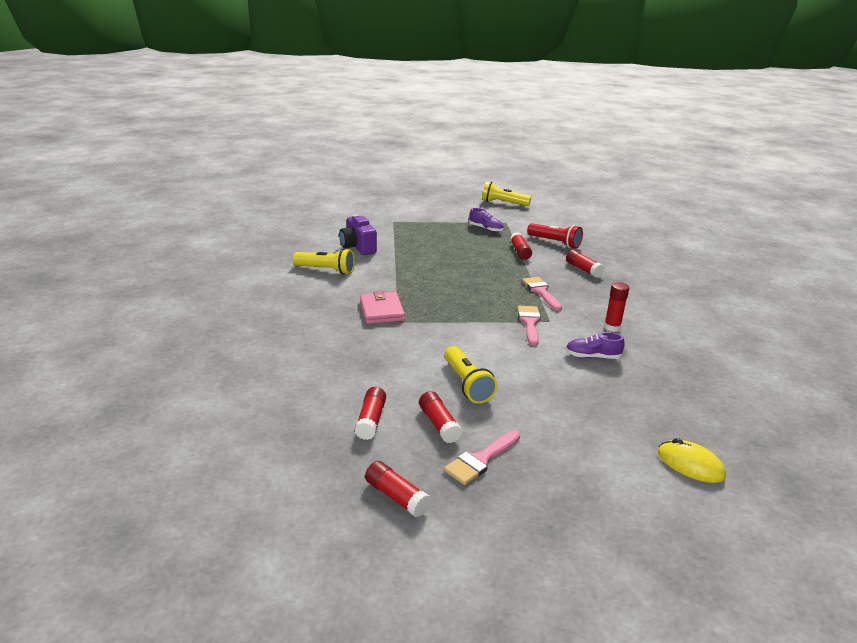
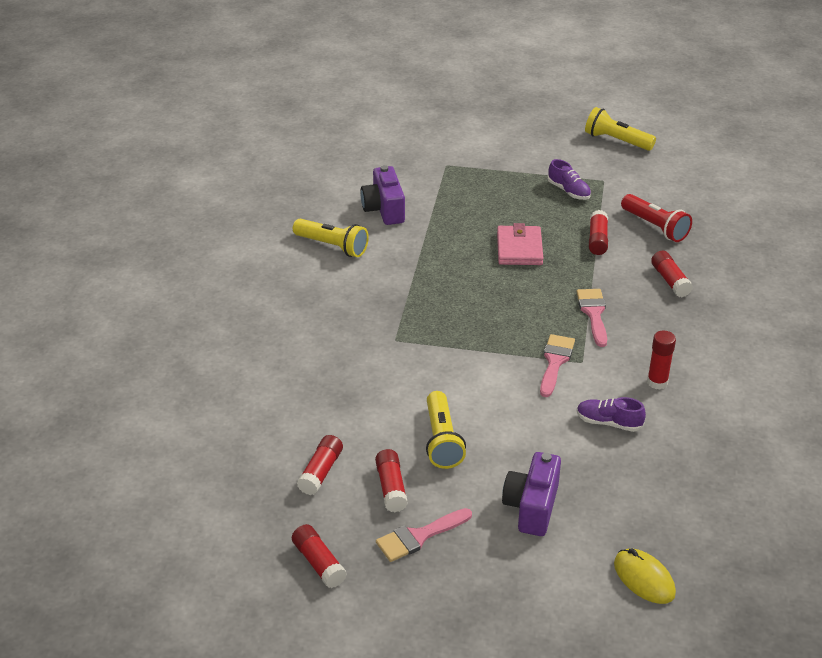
camera: 15 degrees right, 10 degrees up
pink wallet [360,291,405,324] -> pink wallet moved to [497,223,543,265]
none -> purple camera [502,452,561,536]

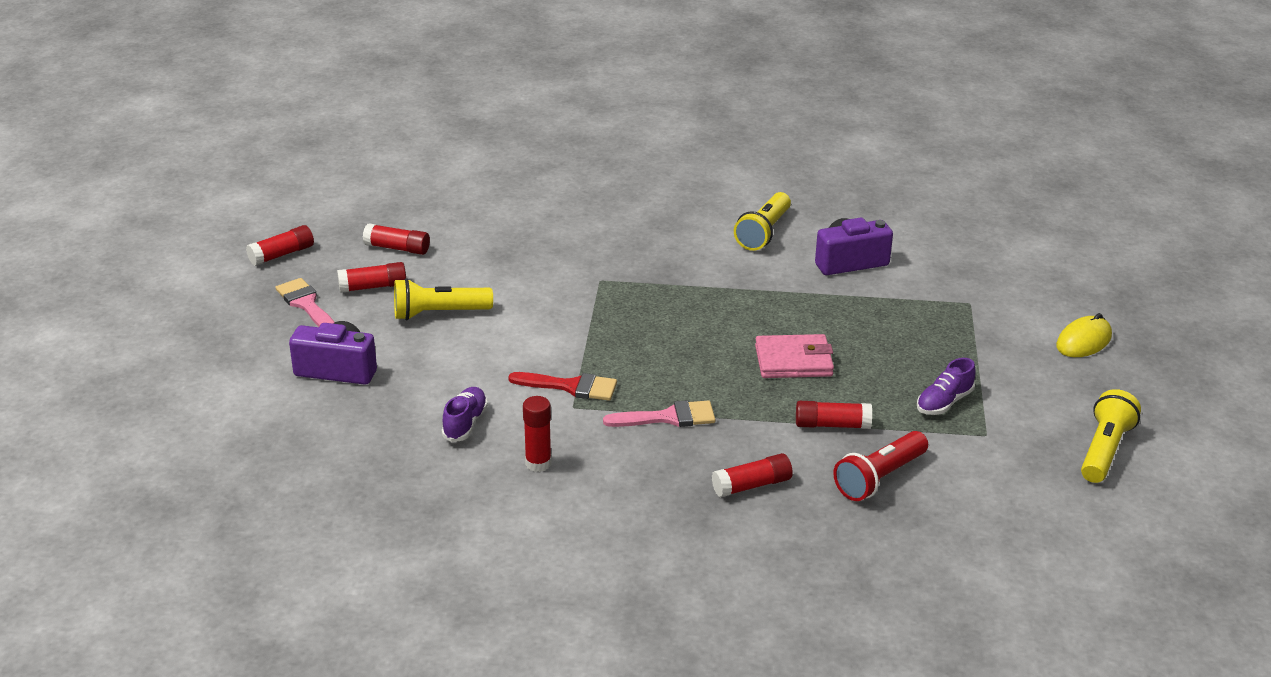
camera: 85 degrees right, 5 degrees down
pink brush [540,334,575,397] -> red brush [508,372,617,401]
yellow mouse [614,549,676,604] -> yellow mouse moved to [1056,313,1112,357]

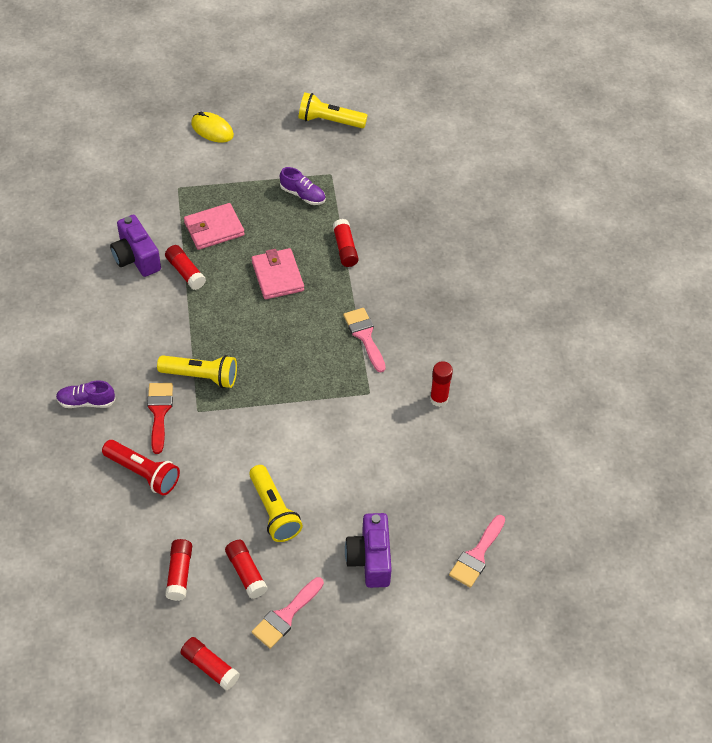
camera: 105 degrees left, 20 degrees up
purple shoe [441,387,488,442] -> purple shoe moved to [56,380,116,408]
red brush [508,372,617,401] -> red brush moved to [147,383,173,454]
red glue stick [712,453,793,498] -> red glue stick moved to [165,245,206,290]
yellow flashlight [734,192,791,251] -> yellow flashlight moved to [157,355,237,388]
red flashlight [833,431,928,501] -> red flashlight moved to [102,440,180,496]
none -> pink wallet [184,203,244,250]
none -> pink brush [449,515,505,588]

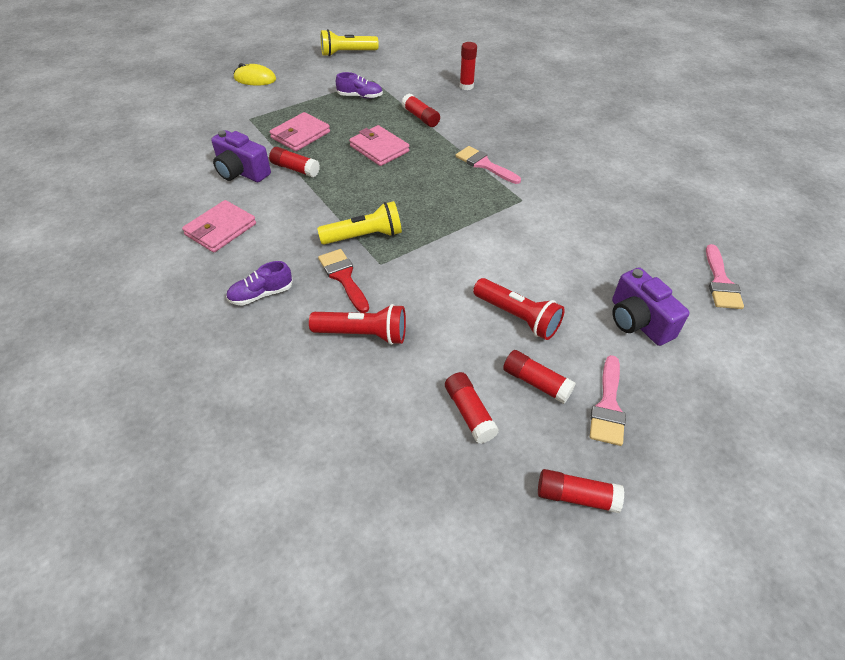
camera: 25 degrees left, 5 degrees down
yellow flashlight [249,465,303,542] -> red flashlight [473,278,565,340]
red glue stick [430,361,453,407] -> red glue stick moved to [460,42,477,90]
none -> pink wallet [182,200,256,253]

